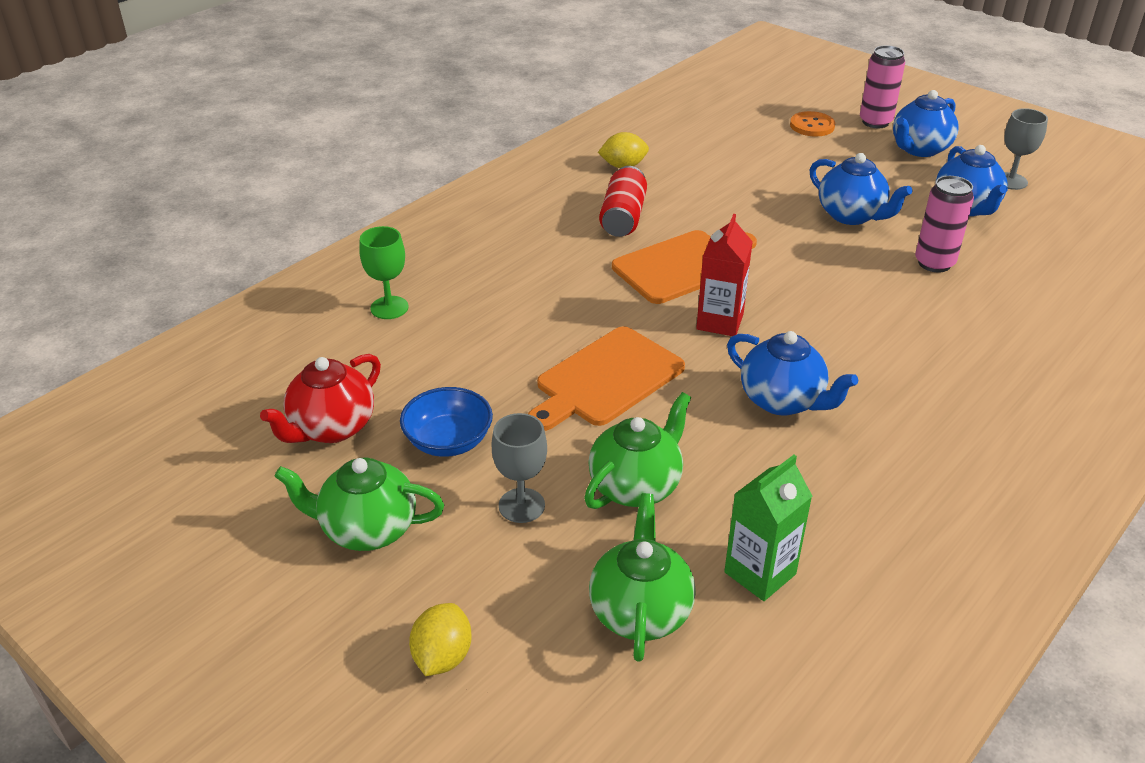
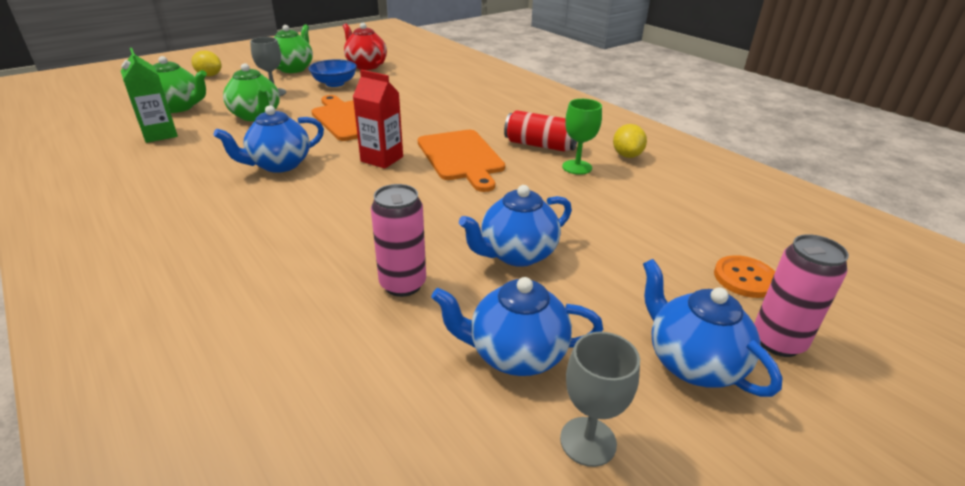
camera: 100 degrees right, 5 degrees down
green goblet [359,226,409,319] -> green goblet moved to [562,99,602,175]

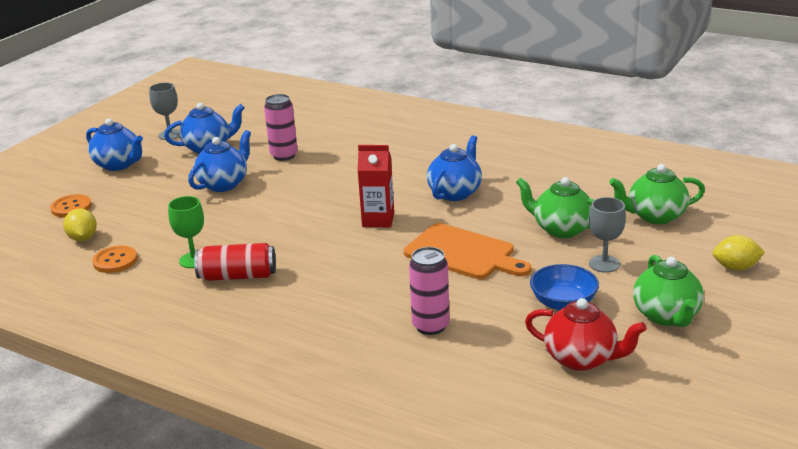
camera: 160 degrees right, 5 degrees down
green carton [121,48,178,143] -> none
orange cutting board [418,130,505,192] -> none
yellow lemon [613,124,647,158] -> yellow lemon moved to [63,208,97,241]
pink can [754,234,849,357] -> pink can moved to [409,247,450,335]
none -> orange button [92,246,138,273]

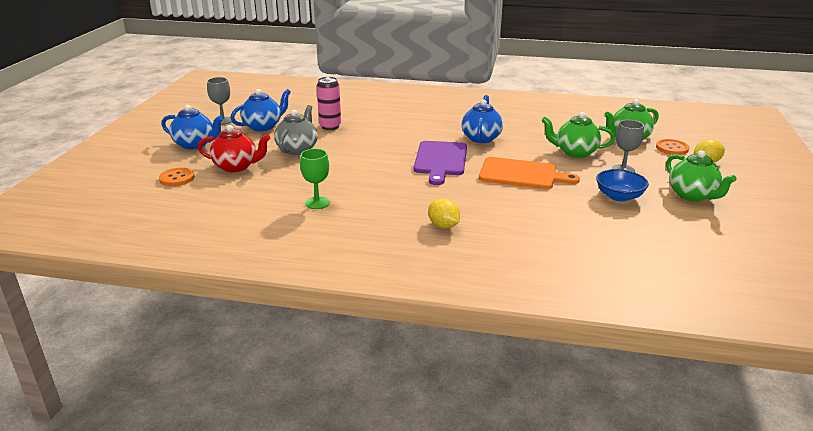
camera: 20 degrees left, 0 degrees up
yellow lemon [63,208,97,241] -> yellow lemon moved to [428,198,460,229]
orange button [92,246,138,273] -> orange button moved to [656,139,689,155]
blue teapot [188,130,251,192] -> grey teapot [274,105,318,155]
red can [194,243,276,281] -> none
red carton [357,145,394,227] -> purple cutting board [414,141,467,185]
pink can [409,247,450,335] -> none
red teapot [525,298,647,371] -> red teapot moved to [198,125,270,172]

